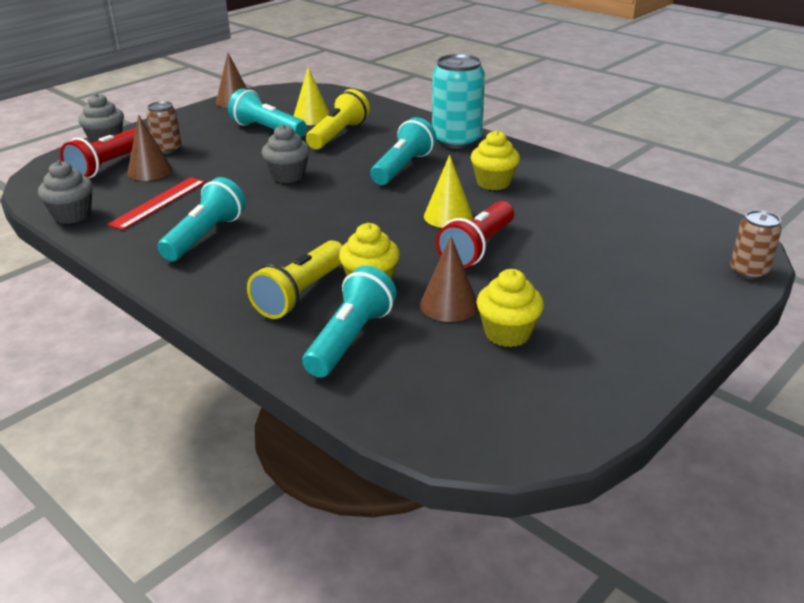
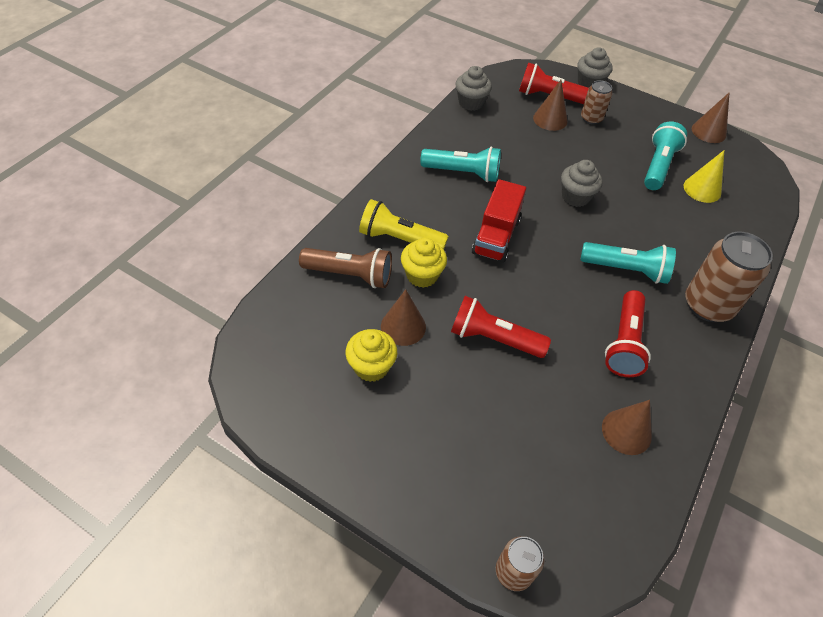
camera: 75 degrees right, 20 degrees up
red ruler [107,177,205,230] -> none
turquoise flashlight [302,266,397,378] -> brown flashlight [299,248,392,288]
yellow flashlight [306,89,370,149] -> none
yellow cone [424,155,473,228] -> none
turquoise can [432,54,485,149] -> brown can [685,232,773,322]
yellow cupcake [471,130,520,190] -> red flashlight [605,290,651,377]
none -> red truck [472,179,526,263]
none -> brown cone [602,400,652,455]

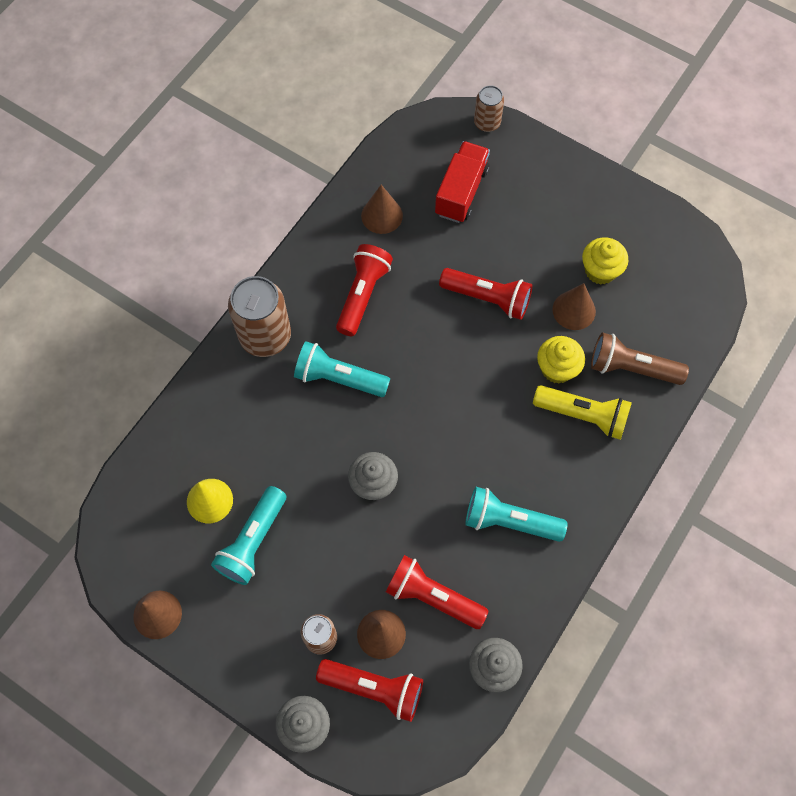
camera: 175 degrees left, 15 degrees up
red truck [472,179,526,263] -> red truck moved to [435,141,490,223]
none -> red flashlight [386,555,489,629]

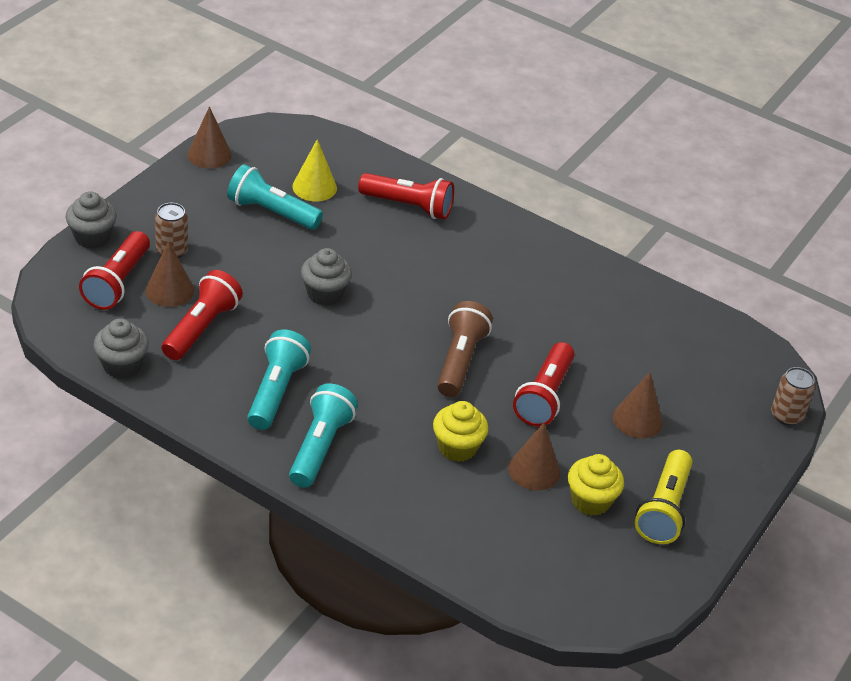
camera: 85 degrees right, 25 degrees down
brown can [228,276,291,357] -> none
turquoise flashlight [294,341,390,397] -> turquoise flashlight moved to [289,383,358,488]
red flashlight [336,244,393,336] -> red flashlight moved to [358,173,454,220]
brown cone [361,185,403,234] -> brown cone moved to [613,372,663,438]
red truck [435,141,490,223] -> none
yellow flashlight [533,385,632,440] -> yellow flashlight moved to [635,450,692,544]
brown flashlight [591,332,689,385] -> brown flashlight moved to [437,301,493,397]

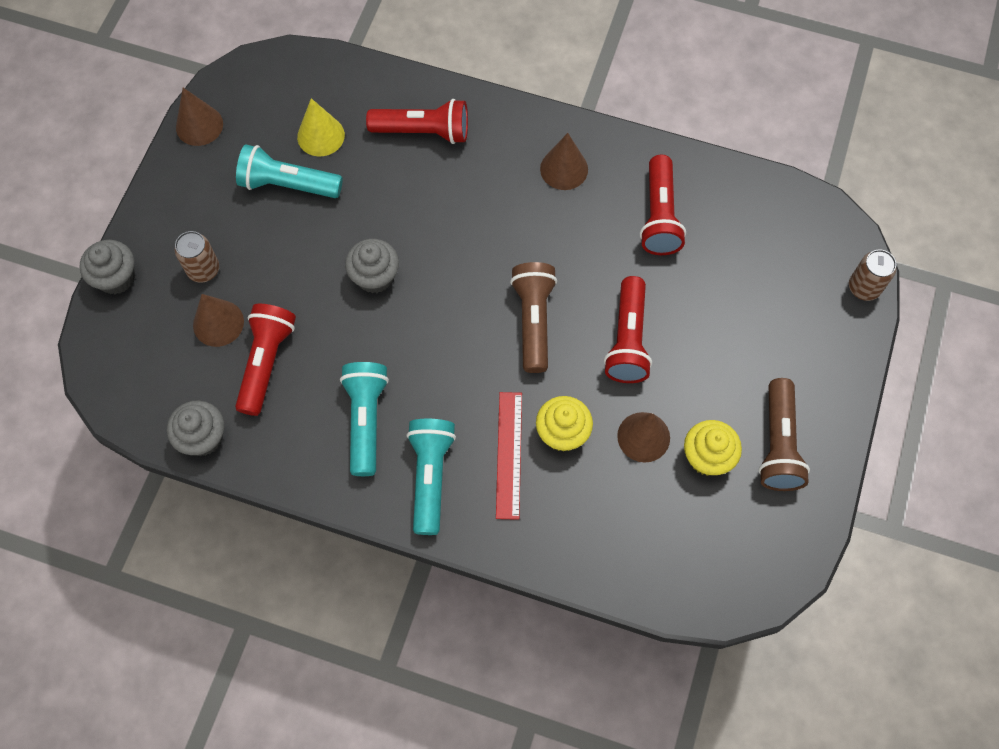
camera: 10 degrees left, 25 degrees up
red flashlight [79,231,150,310] -> red flashlight moved to [640,155,686,255]
brown cone [613,372,663,438] -> brown cone moved to [540,133,588,190]
yellow flashlight [635,450,692,544] -> brown flashlight [758,378,810,491]
none -> red ruler [496,392,522,520]

